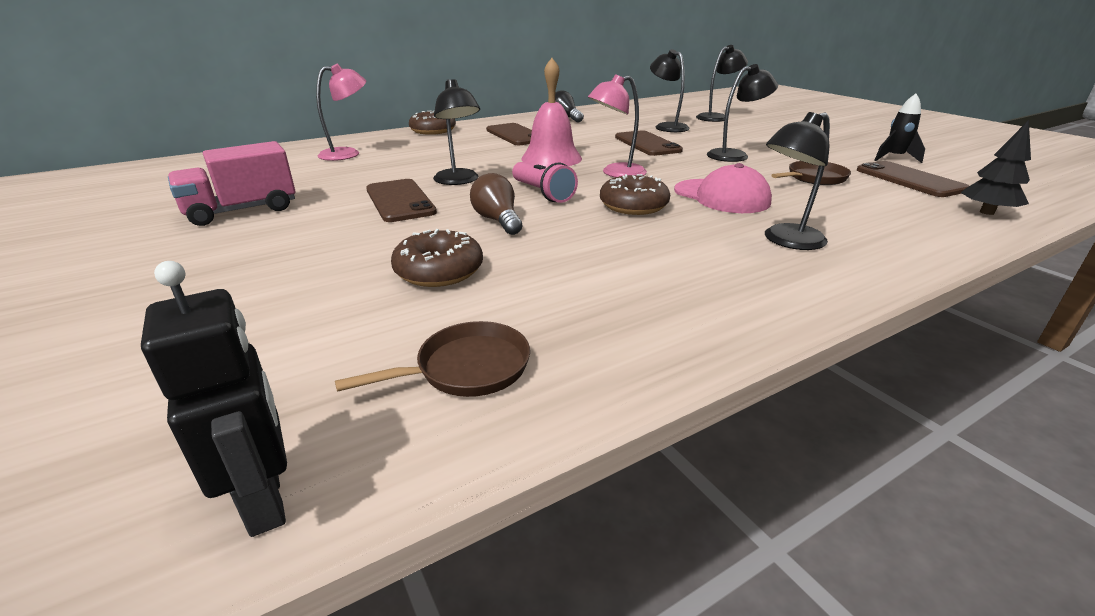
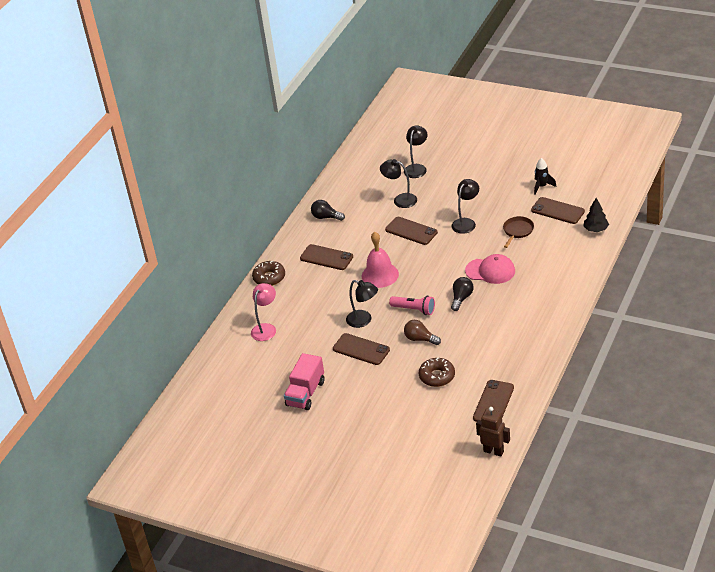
camera: 30 degrees left, 10 degrees up
black robot [141,261,287,537] -> brown robot [476,407,510,457]
brown pan [335,321,530,397] -> brown phone [473,380,514,422]
pink lamp [588,74,647,177] -> none
brown donut [600,174,670,215] -> black light bulb [451,277,474,311]
black lamp [765,112,830,250] -> none

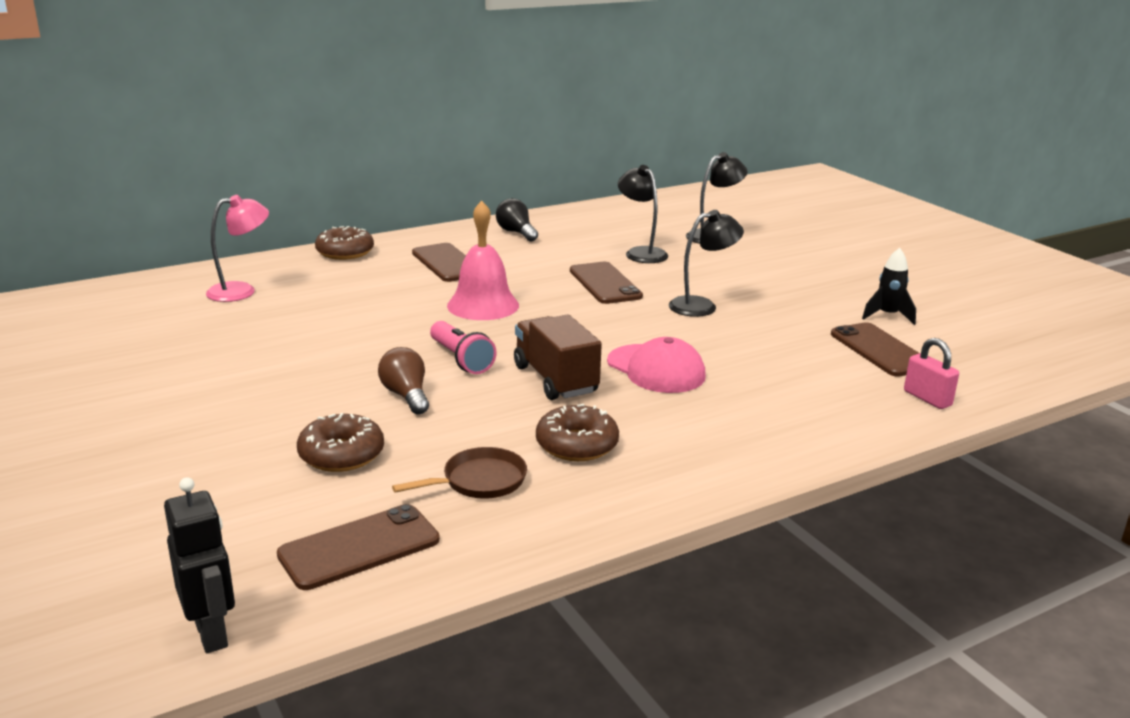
camera: 30 degrees right, 15 degrees down
pink truck [284,353,325,410] -> none
brown phone [333,333,390,365] -> none
black lamp [346,280,378,328] -> none
black light bulb [451,277,474,311] -> brown truck [514,315,602,400]
brown robot [476,407,510,457] -> black robot [164,477,235,653]
brown pan [503,216,534,248] -> brown pan moved to [392,447,527,499]
black tree [584,198,609,232] -> pink padlock [904,338,959,409]
none -> brown donut [536,404,619,461]

